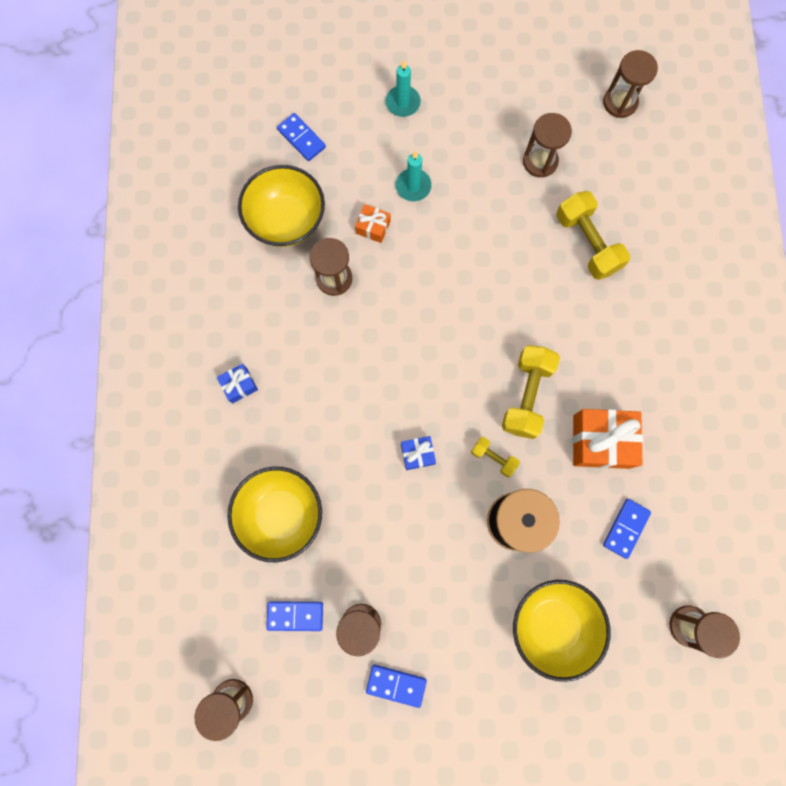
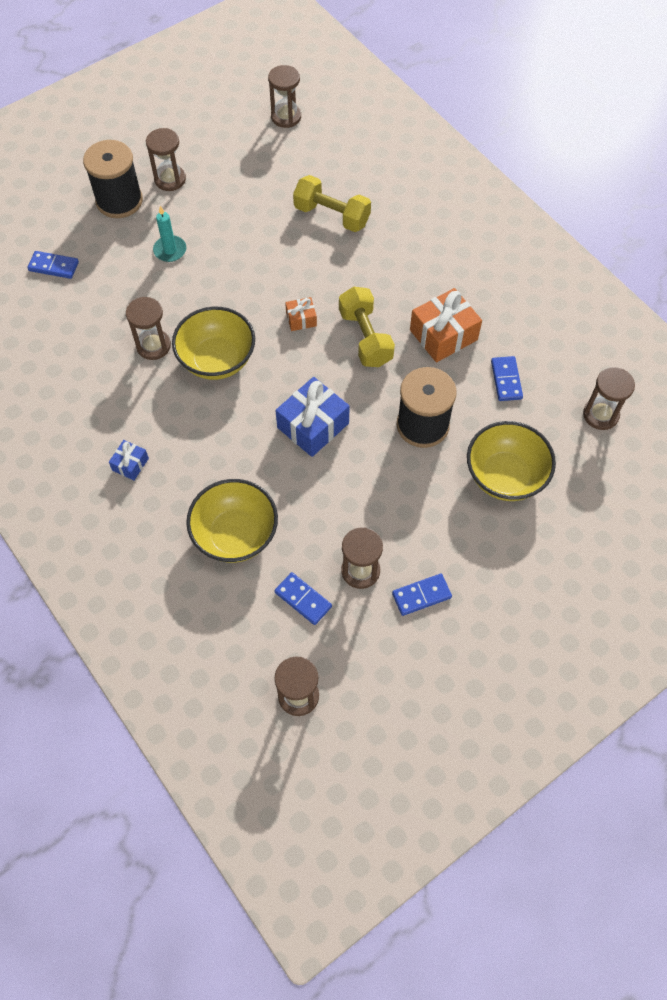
camera: 35 degrees left, 15 degrees down
yellow bowl [238,165,325,247] -> yellow bowl moved to [172,307,255,380]
blue domino [266,601,323,631] -> blue domino turned 75 degrees clockwise [274,572,332,625]
orange gift [355,204,391,243] -> orange gift moved to [285,297,317,331]
turquoise candle [386,60,421,117] -> black spool [83,140,143,218]
blue gift [401,436,436,470] -> blue gift [275,377,350,457], size x1.93
yellow dumbbell [471,437,520,477] -> none
brown hourglass [523,113,572,177] -> brown hourglass moved to [146,128,186,191]

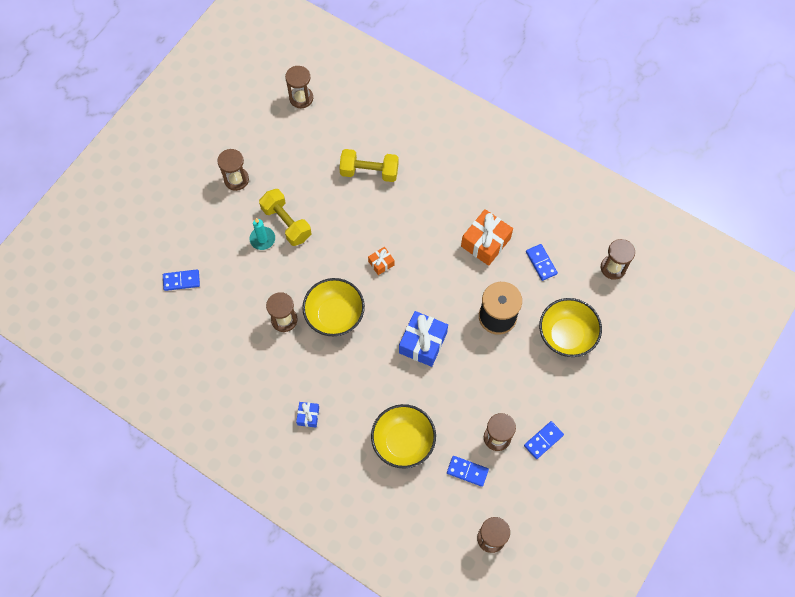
camera: 20 degrees left, 5 degrees up
black spool [83,140,143,218] -> none
yellow dumbbell [339,287,395,367] -> yellow dumbbell moved to [259,189,311,246]

